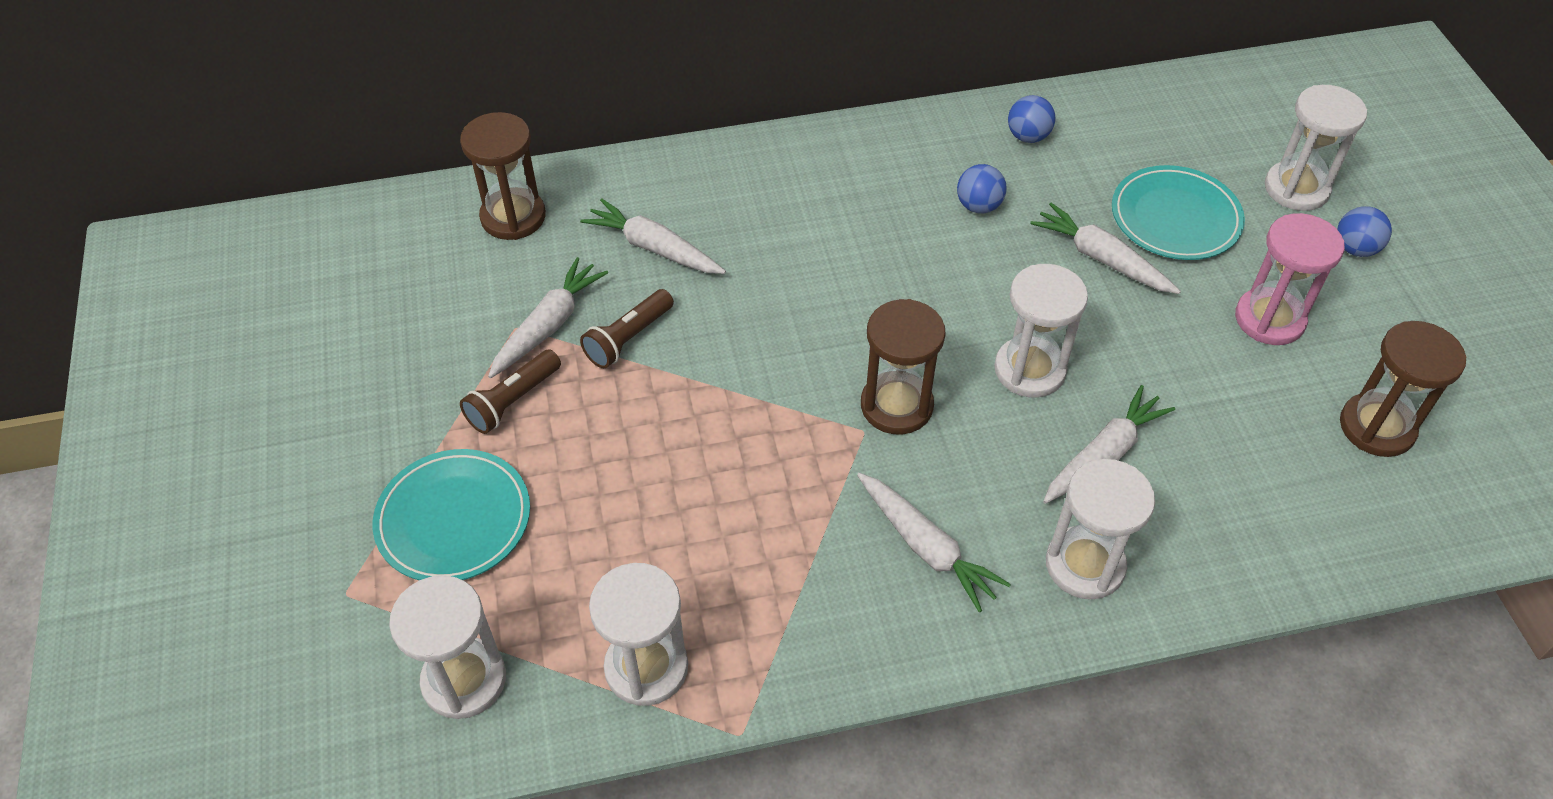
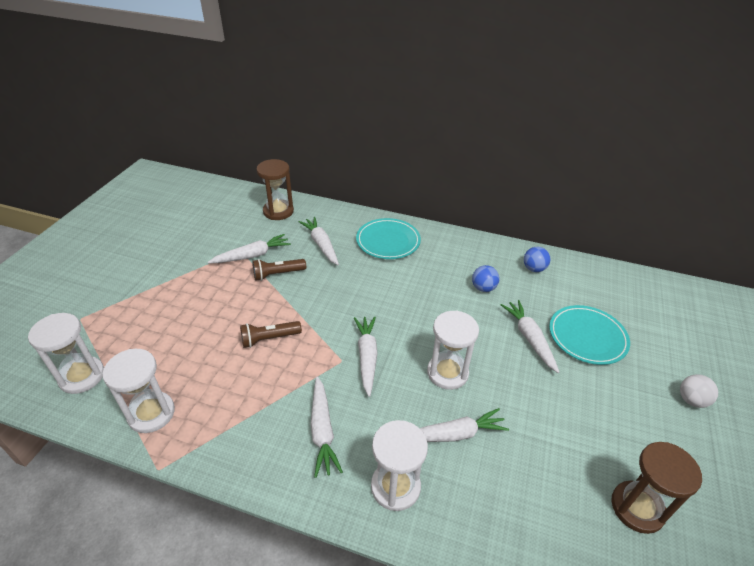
camera: 30 degrees right, 10 degrees down
turquoise plate [373,449,530,580] -> turquoise plate moved to [356,218,421,259]
brown flashlight [460,349,561,434] -> brown flashlight moved to [240,321,302,348]
brown hourglass [861,299,946,434] -> white carrot [354,316,378,397]
pink hourglass [1235,213,1345,345] -> none
white hourglass [1265,85,1367,211] -> none
blue ball [1337,206,1392,257] -> white ball [680,374,718,408]

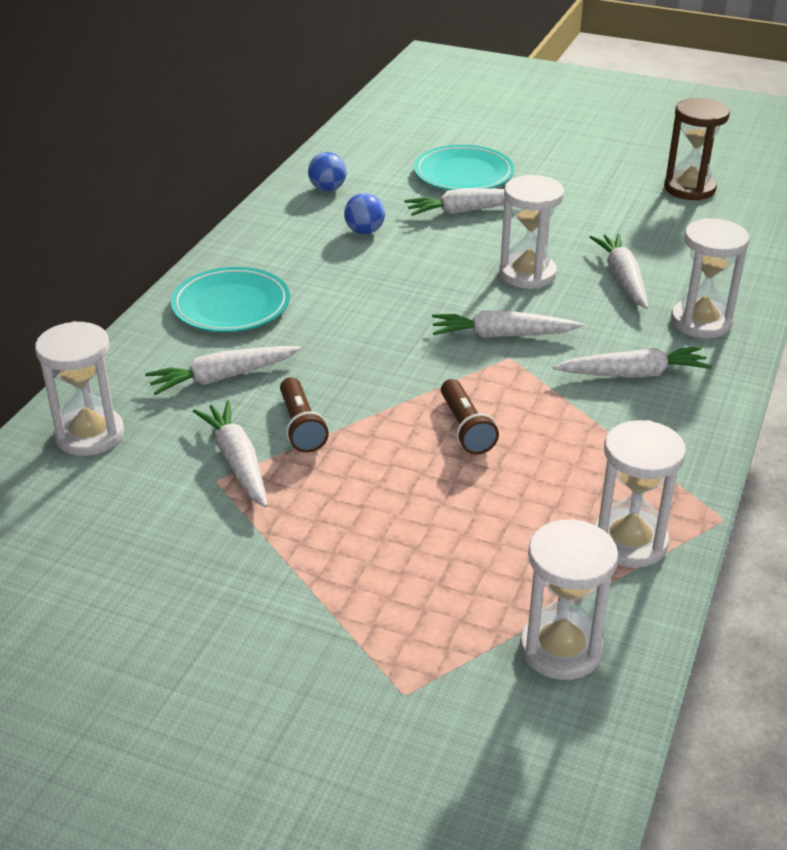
camera: 85 degrees left, 5 degrees down
brown hourglass [256,159,294,220] -> white hourglass [35,321,124,456]
white ball [680,374,718,408] -> none

